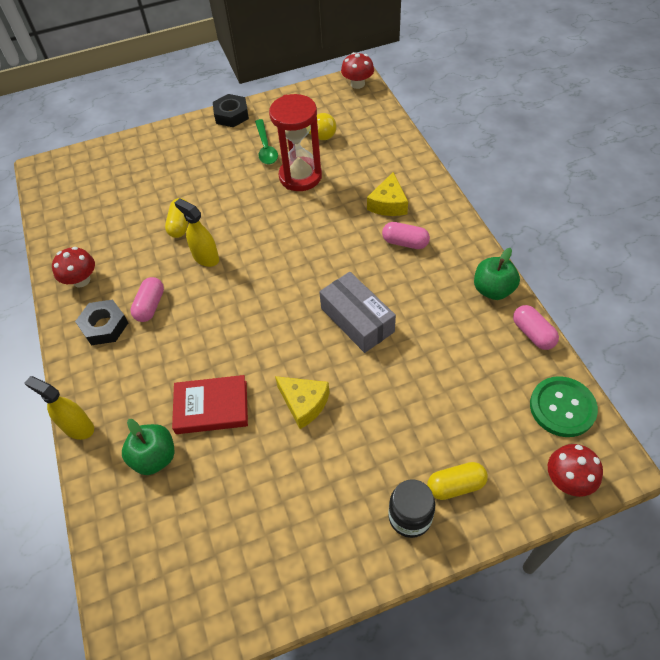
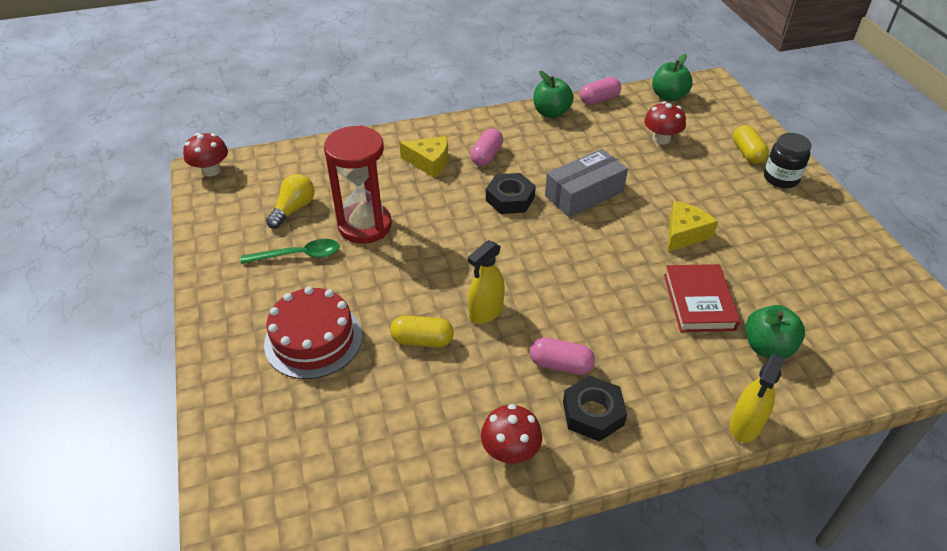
camera: 90 degrees left, 10 degrees down
black nut [213,94,249,127] -> black nut moved to [486,173,536,214]
green button [530,376,598,437] -> green apple [652,54,693,101]
red mushroom [548,444,603,497] -> red mushroom moved to [644,101,686,144]
none -> red cake [264,286,362,379]

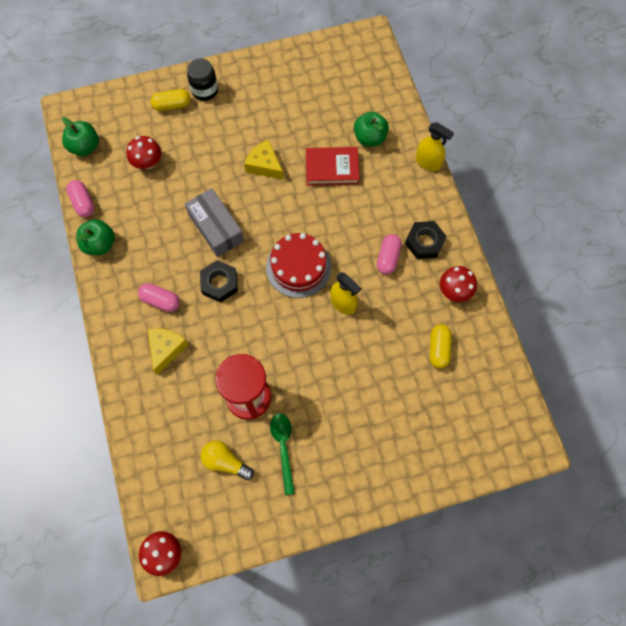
camera: 90 degrees left, 25 degrees up
red cake [264,286,362,379] -> red cake moved to [266,233,332,298]
yellow capsule [390,315,454,347] -> yellow capsule moved to [430,324,451,368]

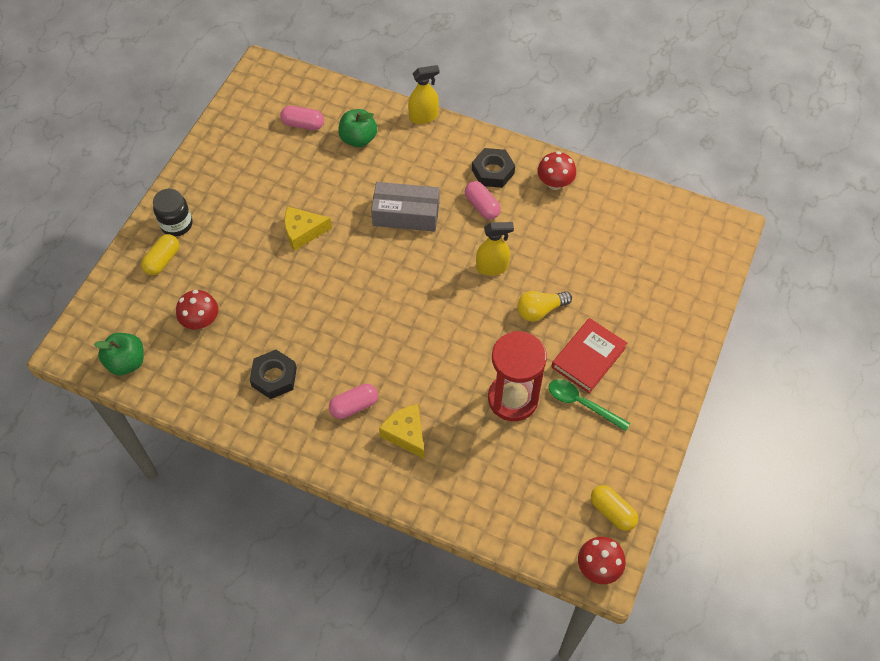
camera: 50 degrees left, 10 degrees down
pink capsule [66,180,95,217] -> pink capsule moved to [280,106,324,130]
green apple [75,219,115,255] -> none
grey box [185,188,244,257] -> grey box moved to [371,182,439,232]
black nut [200,260,238,303] -> black nut moved to [250,350,297,399]
yellow light bulb [201,441,254,480] -> yellow light bulb moved to [517,291,572,322]
red cake [266,233,332,298] -> none
red book [306,147,359,186] -> red book moved to [551,318,627,393]
yellow capsule [430,324,451,368] -> yellow capsule moved to [591,485,638,531]

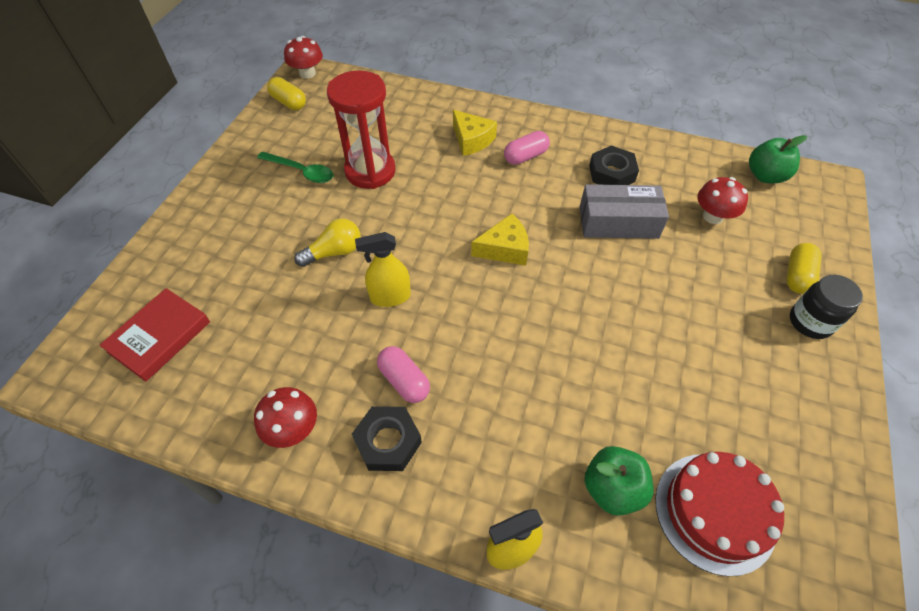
camera: 175 degrees right, 5 degrees down
pink capsule [280,106,324,130] -> red cake [655,452,784,576]
yellow cheese [284,206,332,251] -> yellow cheese moved to [471,214,529,266]
grey box [371,182,439,232] -> grey box moved to [580,184,669,239]
red book [551,318,627,393] -> red book moved to [100,288,210,382]

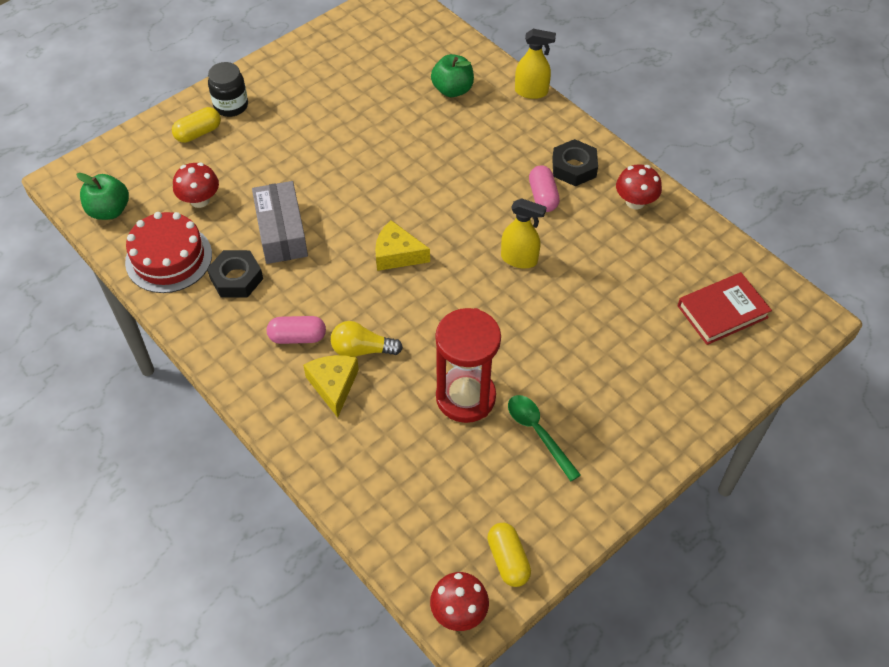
camera: 150 degrees left, 0 degrees up
yellow light bulb [294,218,361,267] -> yellow light bulb moved to [331,321,403,357]
grey box [580,184,669,239] -> grey box turned 45 degrees clockwise [252,181,308,264]
red cake [655,452,784,576] -> red cake moved to [125,212,212,293]

